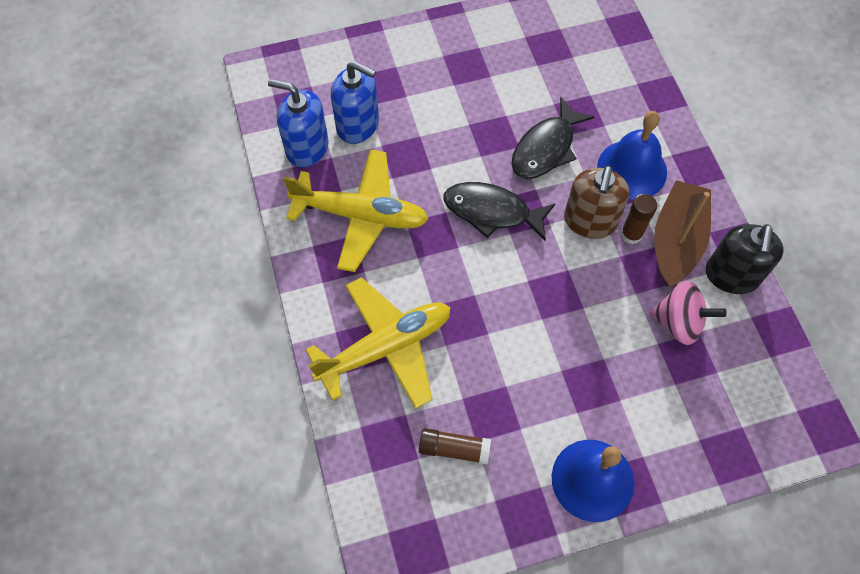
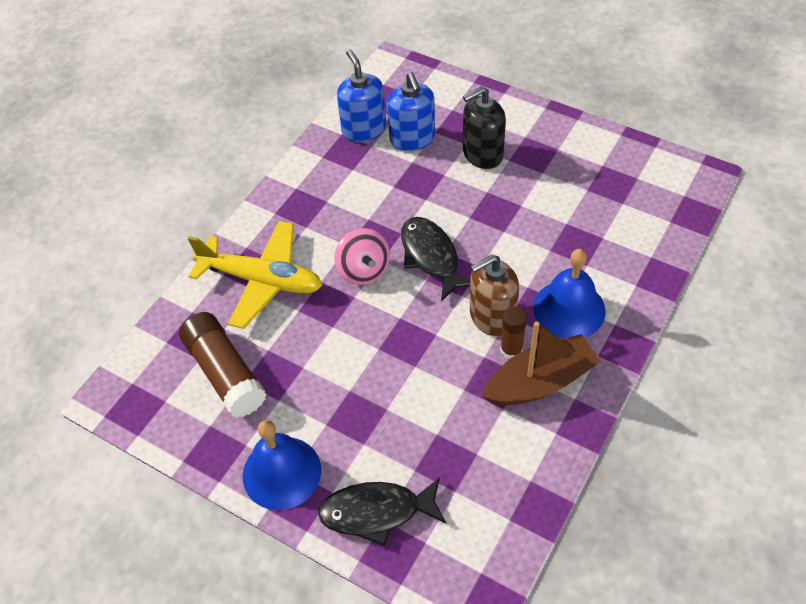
camera: 50 degrees right, 10 degrees down
yellow plane [283,150,428,272] -> none
brown glue stick [419,428,491,464] -> brown glue stick [179,312,267,418], size x1.77
black fish [511,97,595,179] -> black fish moved to [318,477,446,546]
pink spinning top [649,281,727,345] -> pink spinning top moved to [334,228,390,285]
black soap dispenser [706,224,784,294] -> black soap dispenser moved to [463,86,506,169]

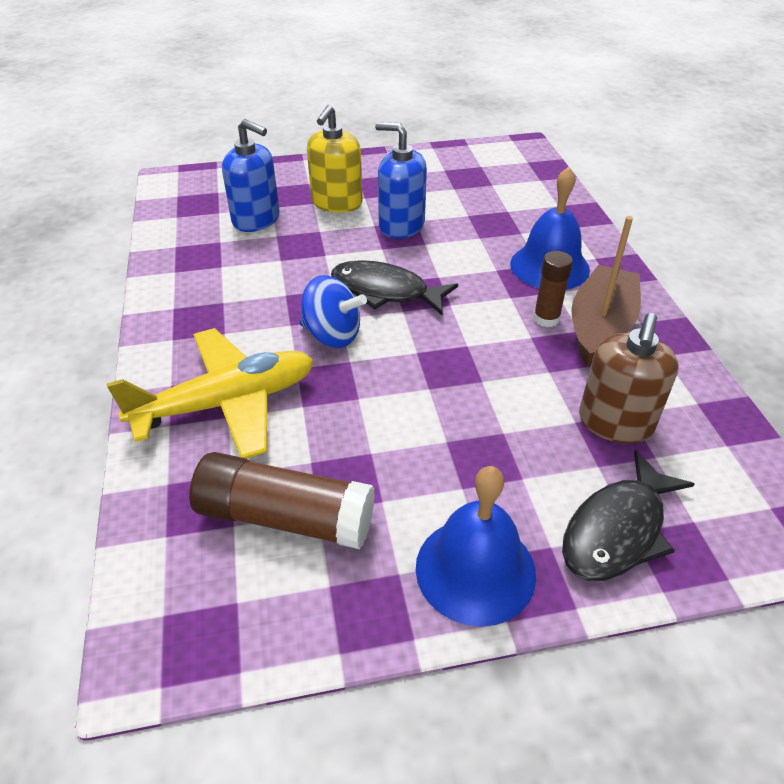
camera: 45 degrees left, 10 degrees down
pink spinning top [334,228,390,285] -> blue spinning top [300,275,367,348]
blue soap dispenser [337,49,386,142] -> blue soap dispenser moved to [375,122,427,239]
black soap dispenser [463,86,506,169] -> yellow soap dispenser [307,105,362,213]
brown soap dispenser [470,255,519,337] -> brown soap dispenser moved to [579,313,679,443]

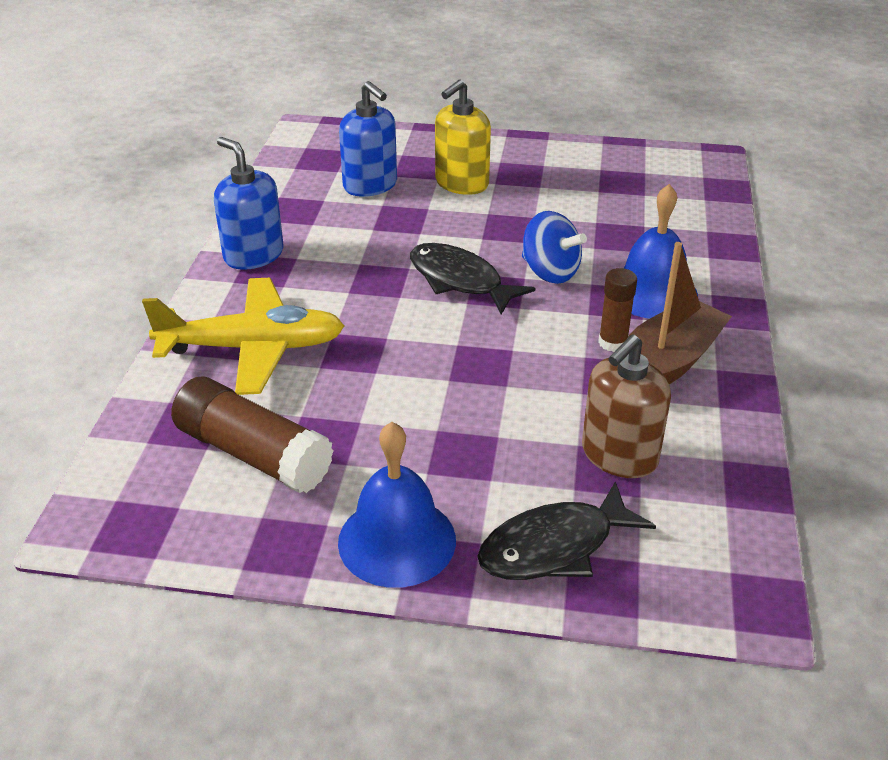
camera: 20 degrees right, 5 degrees down
blue spinning top [300,275,367,348] -> blue spinning top moved to [522,211,587,284]
blue soap dispenser [375,122,427,239] -> blue soap dispenser moved to [214,137,283,270]

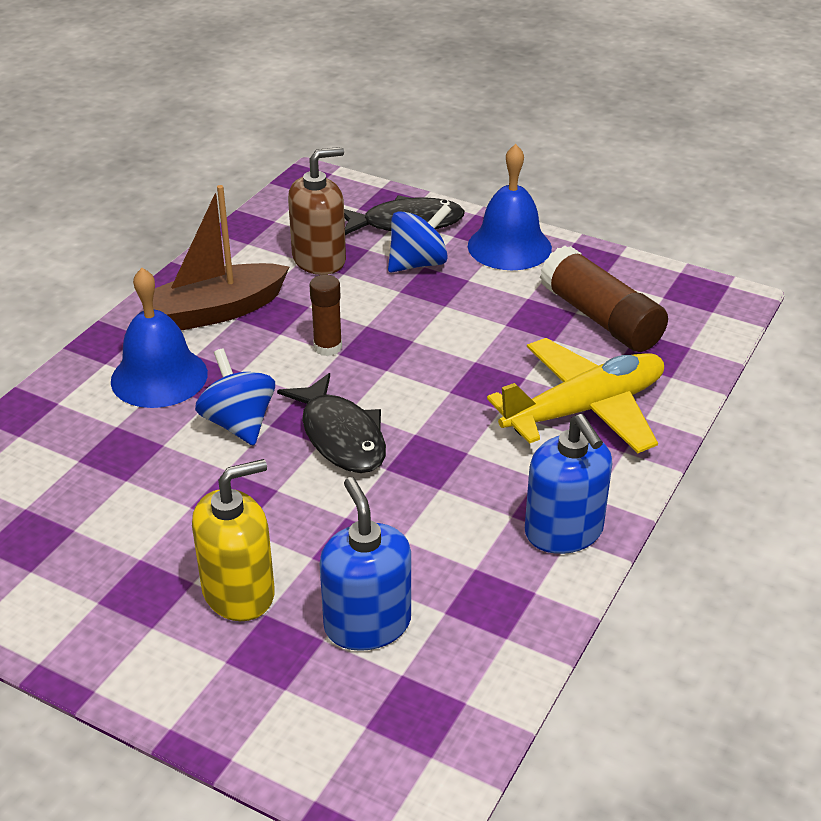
camera: 160 degrees left, 0 degrees up
yellow plane [142,278,344,395] -> yellow plane turned 135 degrees clockwise [487,338,664,453]
brown glue stick [598,268,637,352] -> brown glue stick moved to [309,275,342,356]
none -> blue spinning top [388,204,452,273]

